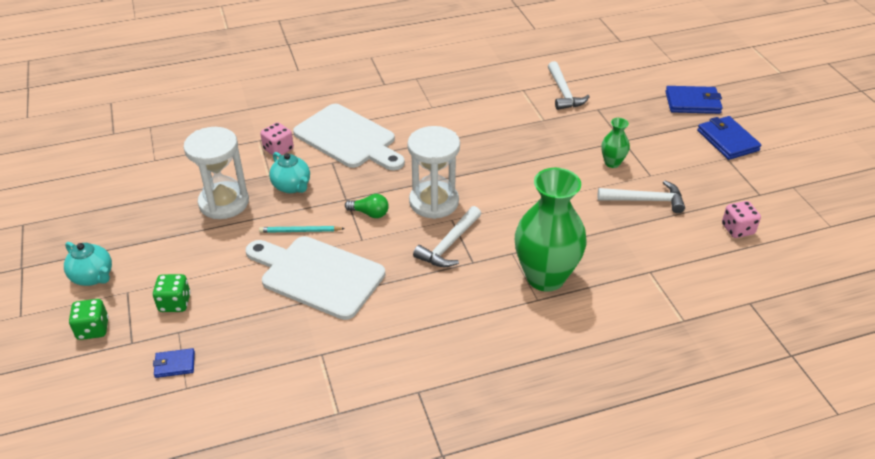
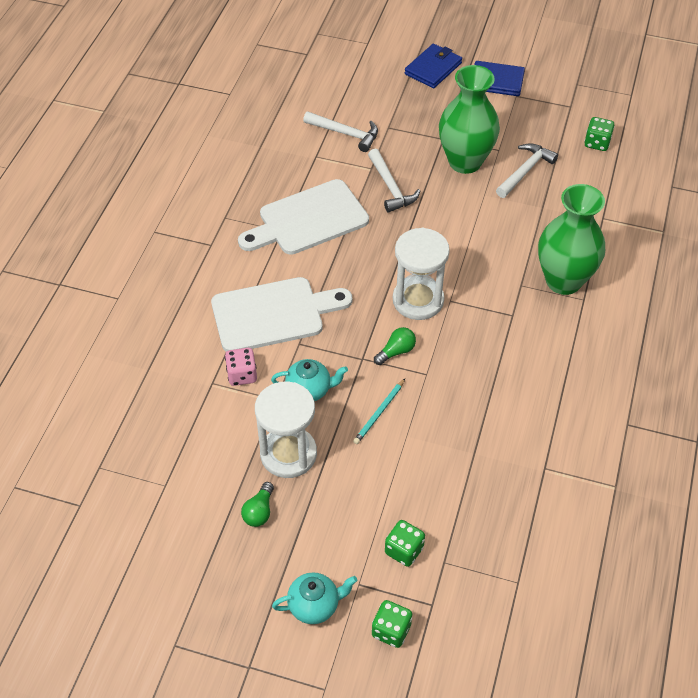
camera: 55 degrees left, 10 degrees up
blue wallet [153,348,195,378] -> none
white cutting board [246,236,385,320] -> white cutting board moved to [238,179,369,255]
white hammer [413,206,481,267] -> white hammer moved to [368,149,420,213]
green vase [601,118,630,168] -> green vase [439,65,500,174], size x2.17
pink dice [722,201,761,238] -> green dice [584,117,615,151]
none -> green light bulb [241,482,274,527]

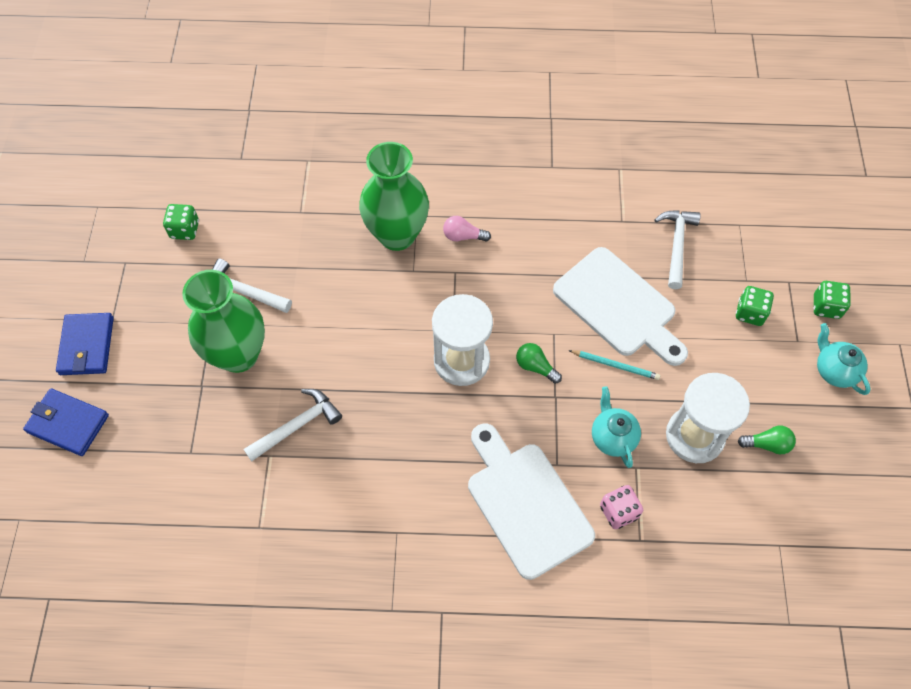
camera: 105 degrees left, 10 degrees up
white cutting board [238,179,369,255] -> white cutting board moved to [553,247,688,366]
white hammer [303,111,378,152] -> white hammer moved to [655,211,701,289]
none -> pink light bulb [443,216,491,242]

